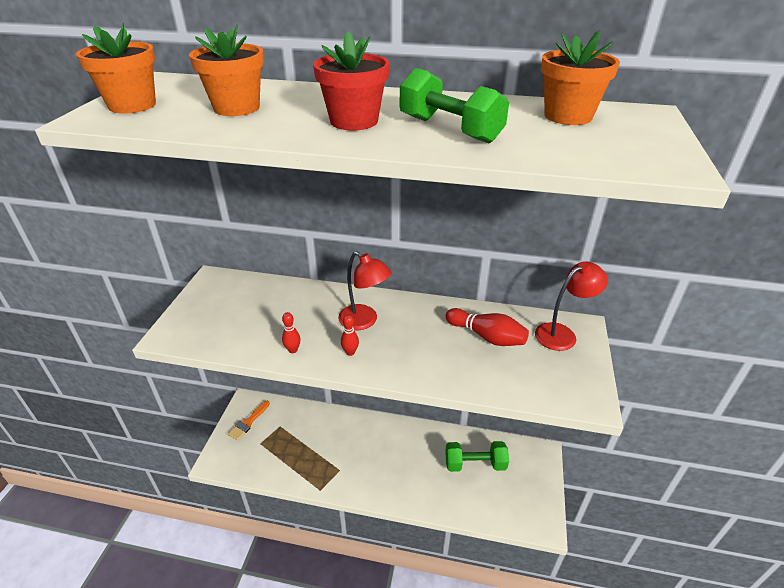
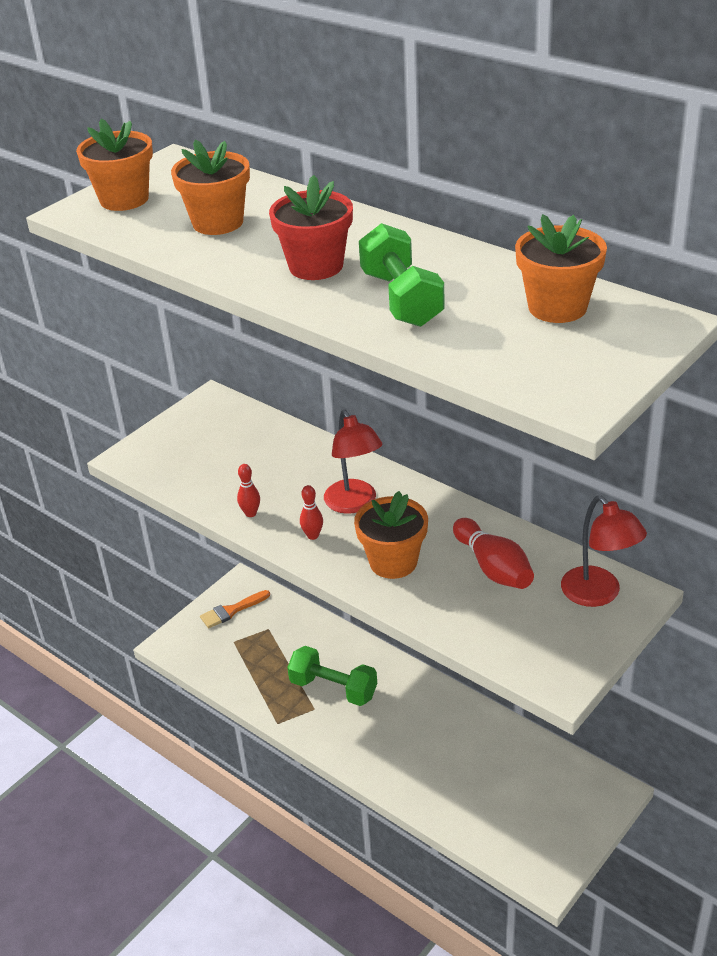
camera: 30 degrees right, 0 degrees up
green dumbbell [445,441,509,472] -> green dumbbell moved to [287,646,377,706]
red lamp [535,262,608,351] -> red lamp turned 60 degrees clockwise [561,496,647,607]
none -> orange flower pot [354,491,428,579]

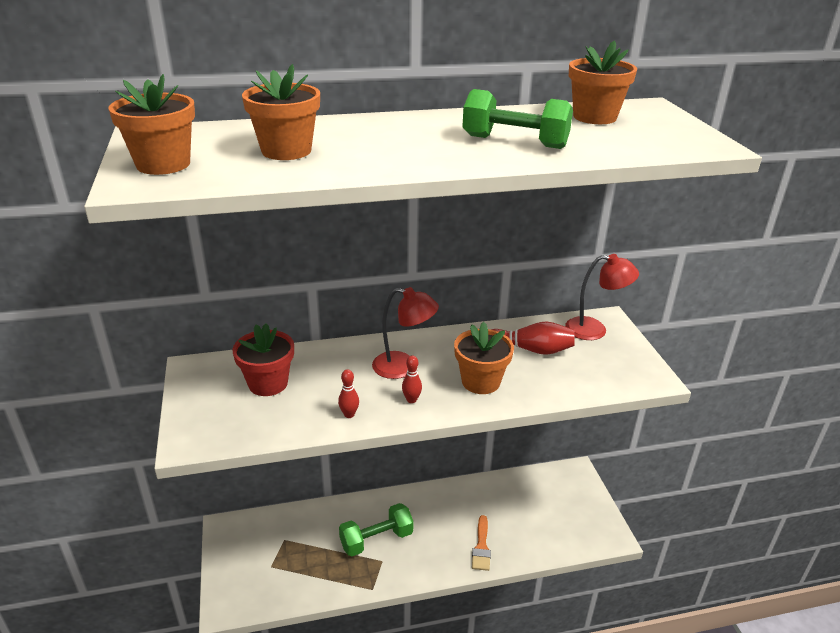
camera: 55 degrees left, 5 degrees down
orange brush [200,590,270,628] -> orange brush moved to [472,515,491,571]
red flower pot [269,175,353,280] -> red flower pot moved to [232,324,294,396]

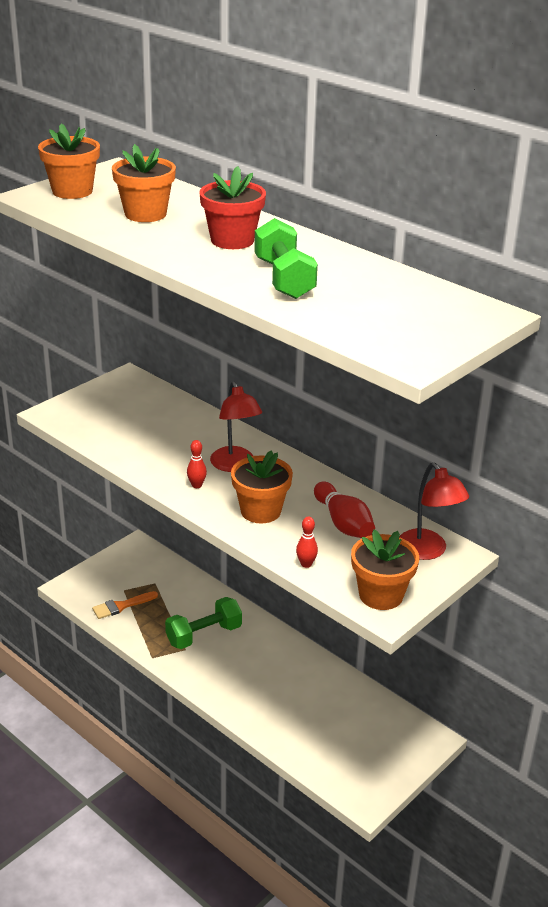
camera: 55 degrees right, 0 degrees up
red flower pot [232,324,294,396] -> red flower pot moved to [199,166,266,249]
red bowling pin [338,369,359,418] -> red bowling pin moved to [296,516,318,568]
green dumbbell [339,503,414,556] -> green dumbbell turned 60 degrees counterclockwise [165,597,242,649]
orange brush [472,515,491,571] -> orange brush moved to [92,591,158,619]
orange flower pot [569,41,637,124] -> orange flower pot moved to [351,529,419,610]

